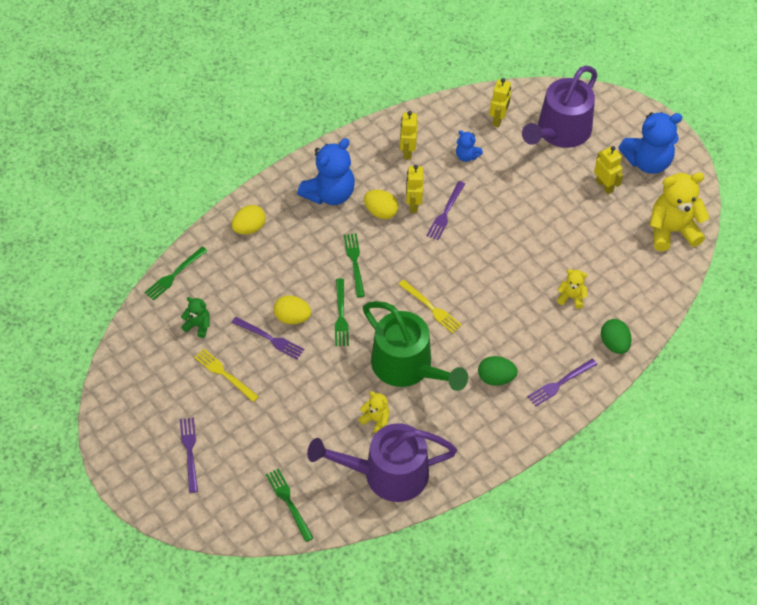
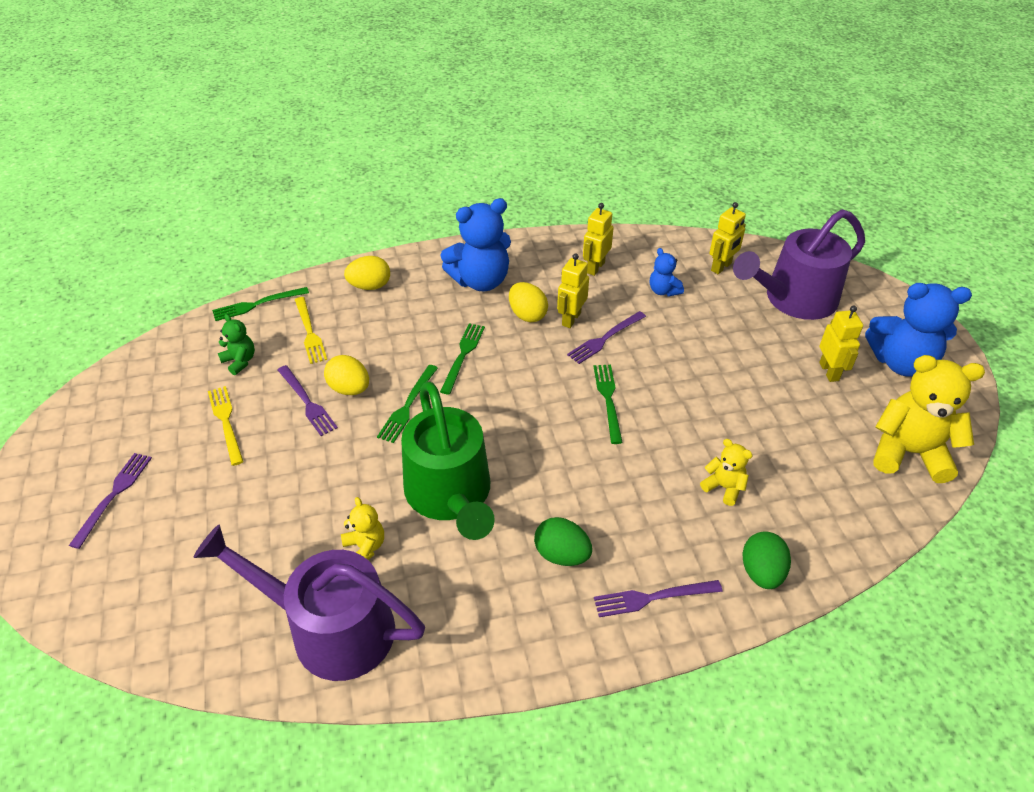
camera: 25 degrees right, 10 degrees down
green fork [266,468,313,542] -> green fork moved to [594,365,623,444]
yellow fork [398,280,462,334] -> yellow fork moved to [295,297,327,364]

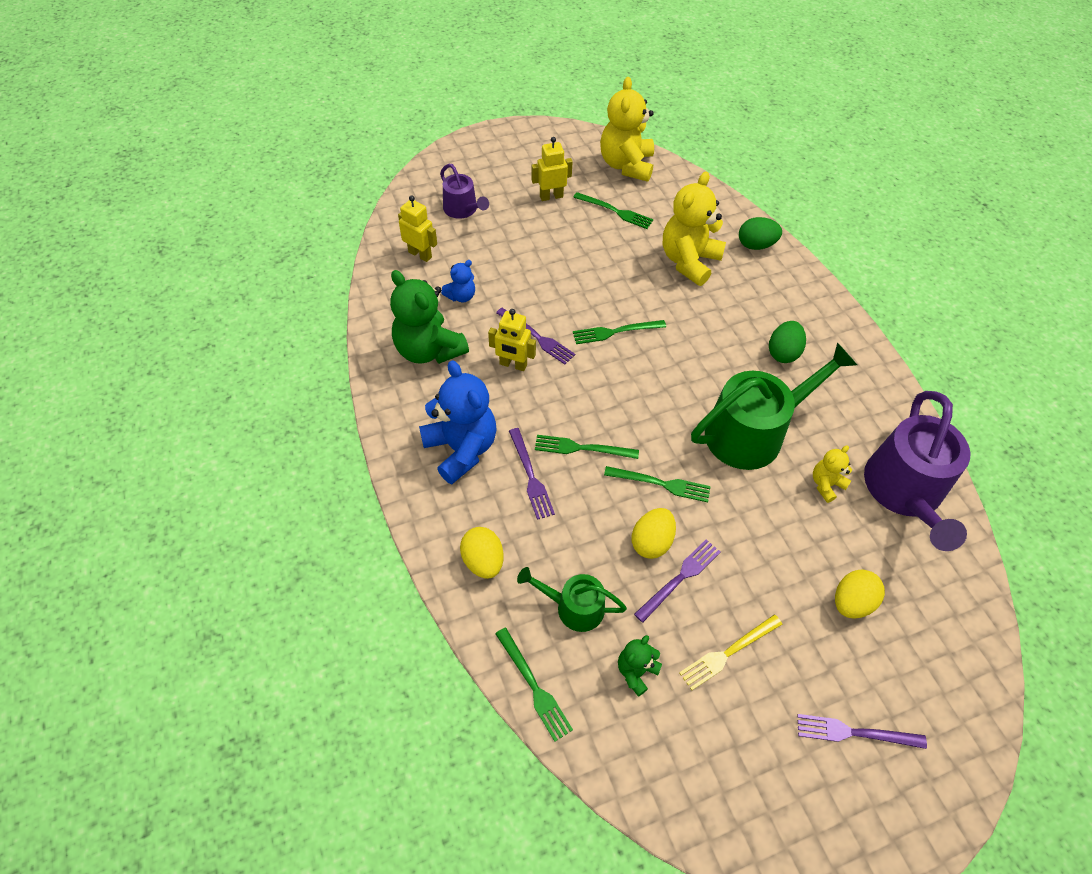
camera: 100 degrees left, 10 degrees up
yellow fork [295,297,327,364] -> green watering can [517,567,627,632]
yellow egg [509,282,548,322] -> yellow egg moved to [835,570,885,618]
yellow robot [583,203,614,276] -> green teddy bear [390,270,469,364]
purple fork [594,580,723,617] -> purple fork moved to [509,428,555,520]
yellow teddy bear [700,439,753,506] -> yellow teddy bear [663,171,726,286], size x2.03
purple watering can [733,209,865,320] -> purple watering can [440,164,489,219], size x0.54
blue teddy bear [865,283,972,377] -> none
none -> green fork [573,192,653,229]

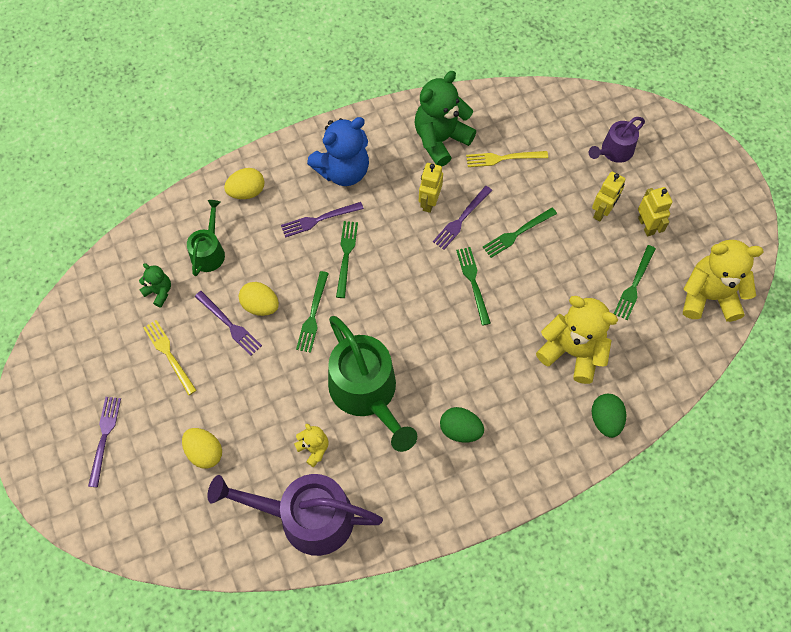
camera: 90 degrees right, 10 degrees up
yellow robot [398,195,437,262] -> yellow robot moved to [592,172,625,221]
blue teddy bear [441,260,475,303] -> yellow fork [466,151,548,167]
green fork [495,627,573,742] -> green fork moved to [483,208,557,258]

